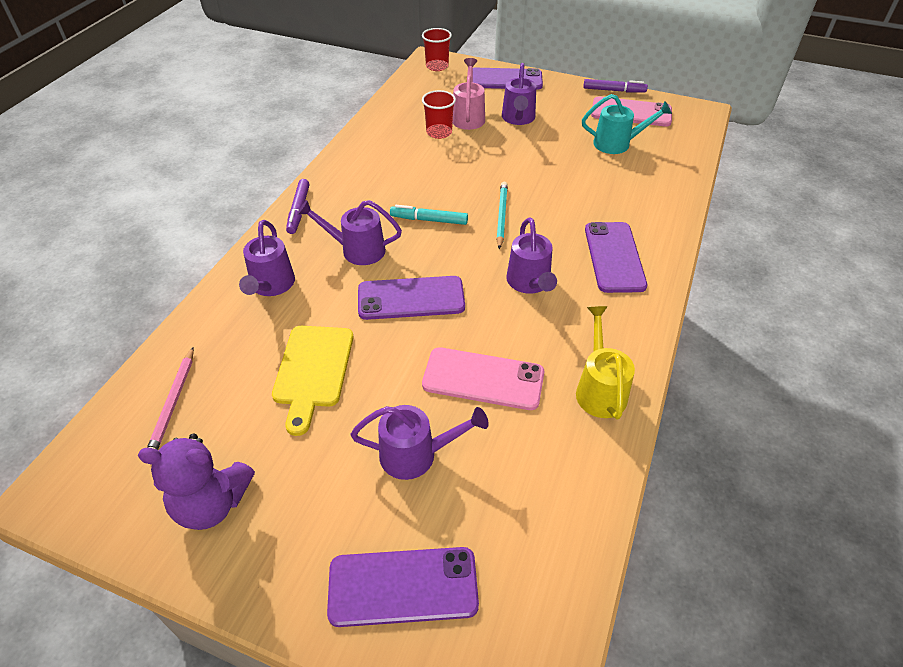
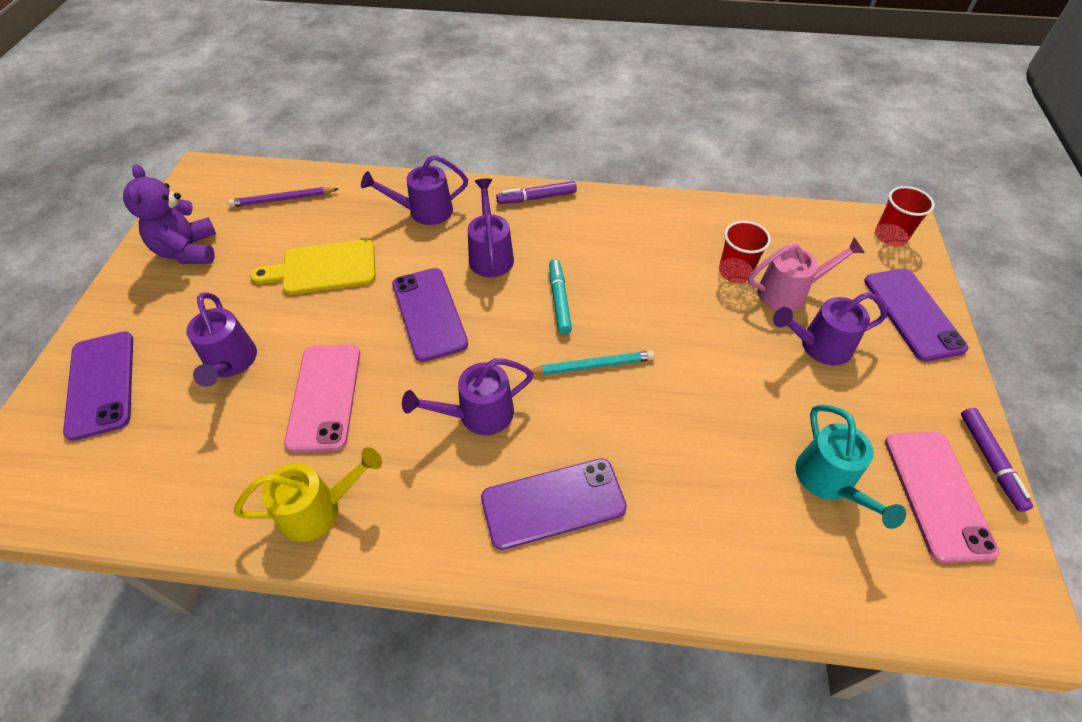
camera: 75 degrees right, 5 degrees up
pink pencil [147,347,194,450] -> purple pencil [228,187,338,207]

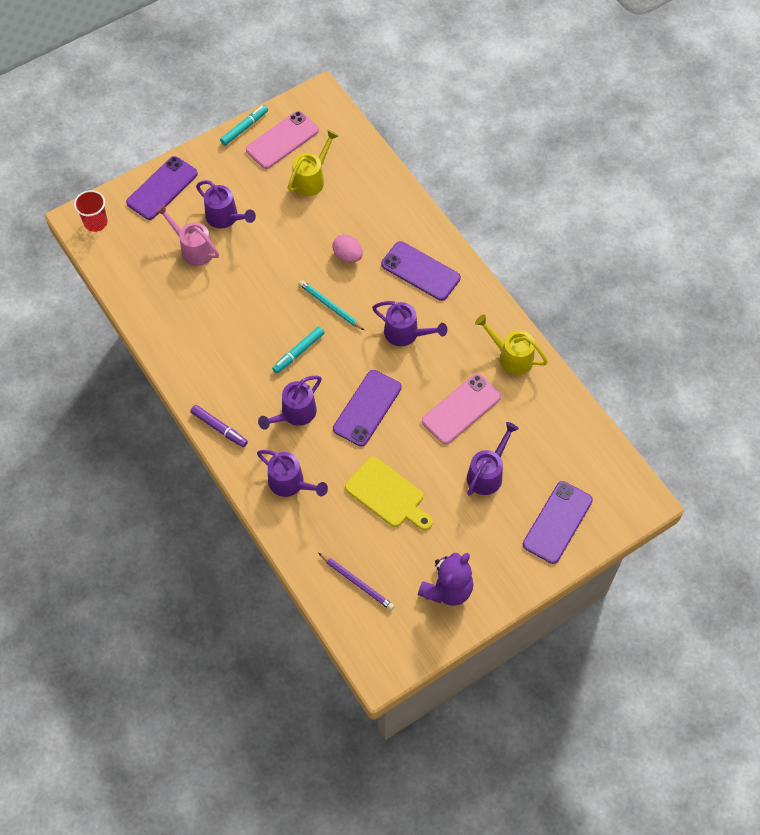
camera: 130 degrees left, 10 degrees up
red cup [719,221,771,283] -> none
turquoise watering can [795,404,906,529] -> yellow watering can [288,130,339,196]
purple marker [961,408,1033,512] -> turquoise marker [220,105,268,146]
none -> pink egg [333,234,363,262]

